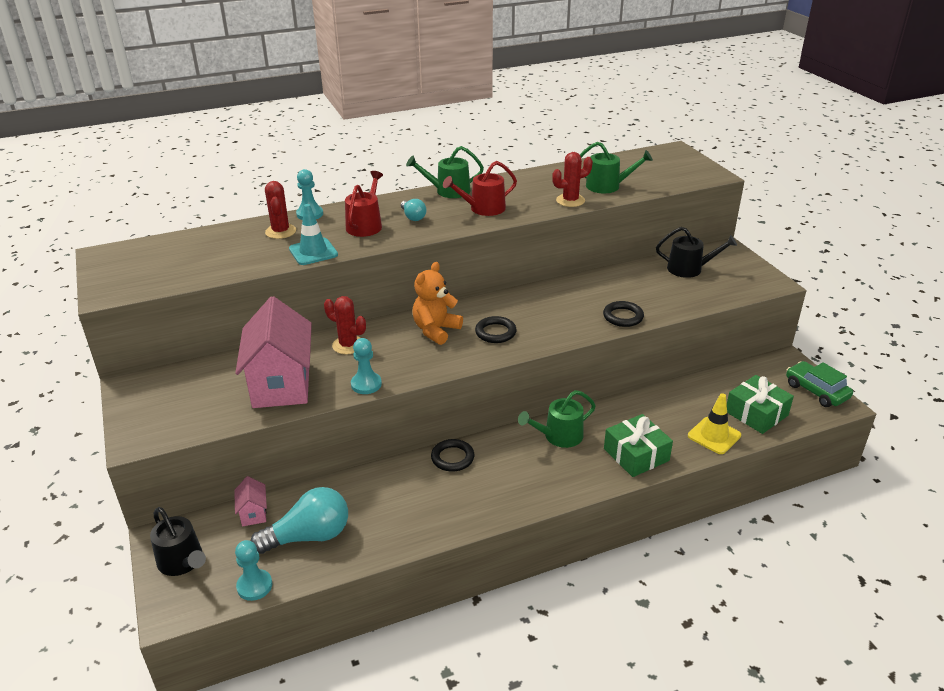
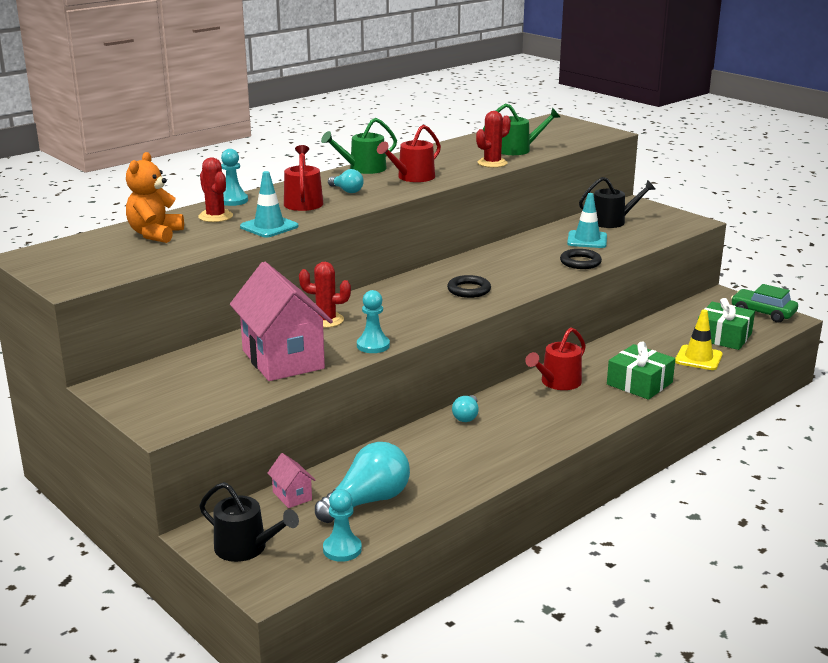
camera: 20 degrees left, 10 degrees down
orange teddy bear [412,262,463,345] -> orange teddy bear moved to [126,152,184,243]
black ring [431,439,474,472] -> turquoise light bulb [452,395,479,422]
green watering can [518,390,596,448] -> red watering can [525,327,586,390]
none -> turquoise traffic cone [567,193,607,248]

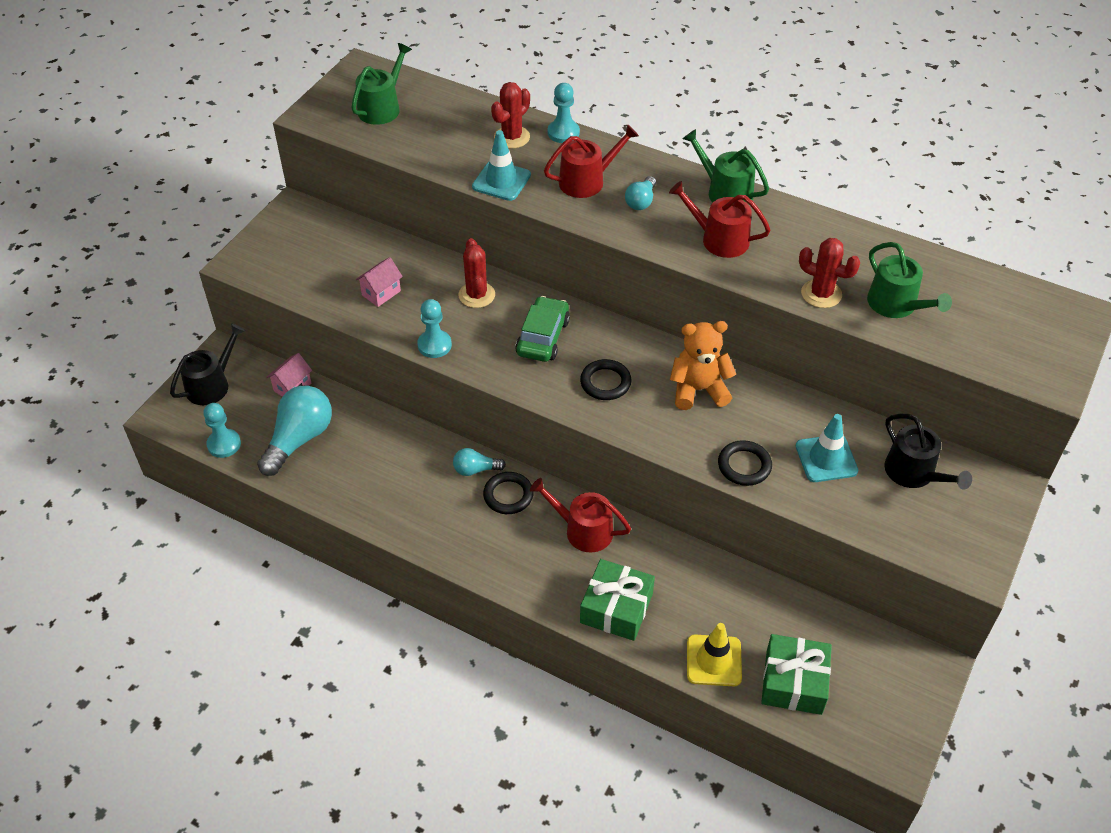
camera: 70 degrees right, 25 degrees up
orange teddy bear [126,152,184,243] -> orange teddy bear moved to [670,321,736,410]
black watering can [199,482,299,562] -> black watering can turned 150 degrees counterclockwise [170,324,245,405]
pink house [230,262,333,381] -> pink house [356,257,403,307], size x0.43
turquoise light bulb [315,442,410,523] -> turquoise light bulb turned 90 degrees counterclockwise [257,385,332,476]
green car [731,284,798,323] -> green car moved to [515,296,570,362]
none -> green watering can [351,43,412,125]
none -> black ring [483,472,534,514]

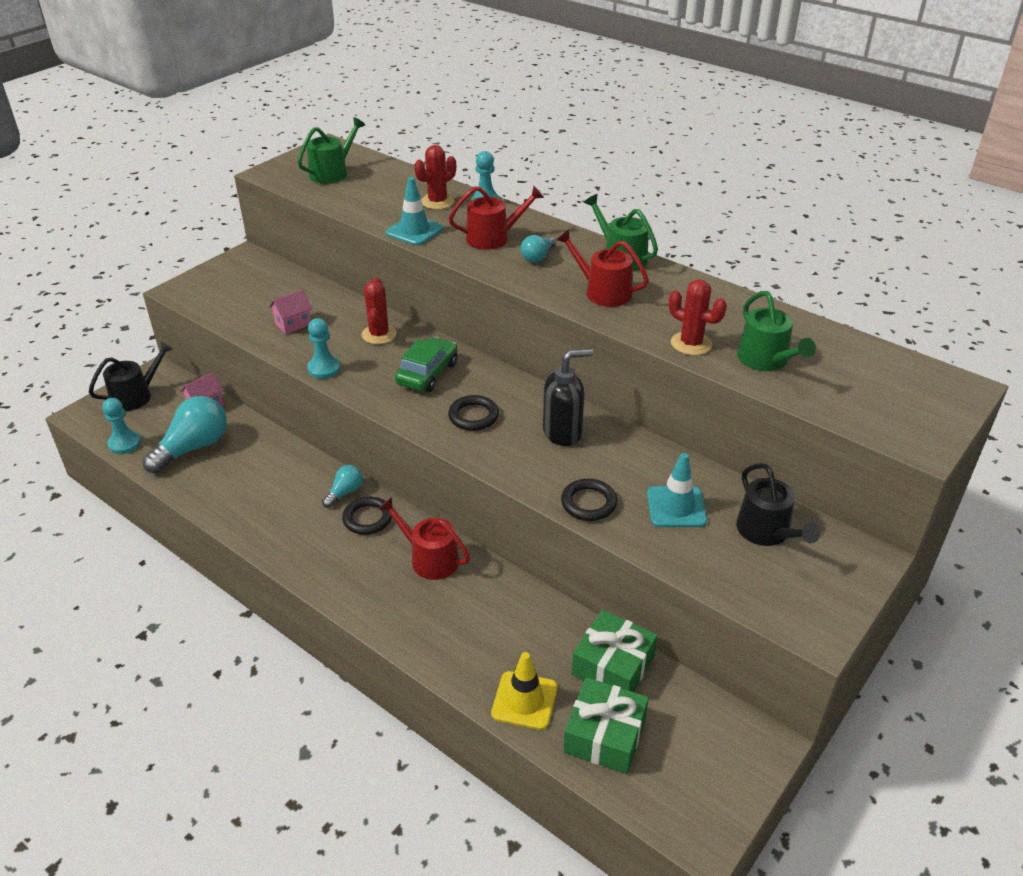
camera: 10 degrees right, 10 degrees down
turquoise light bulb [453,448,506,476] -> turquoise light bulb turned 120 degrees clockwise [322,465,363,508]
green gift [580,559,655,641] -> green gift moved to [572,610,658,692]
orange teddy bear [670,321,736,410] -> black soap dispenser [543,349,593,446]

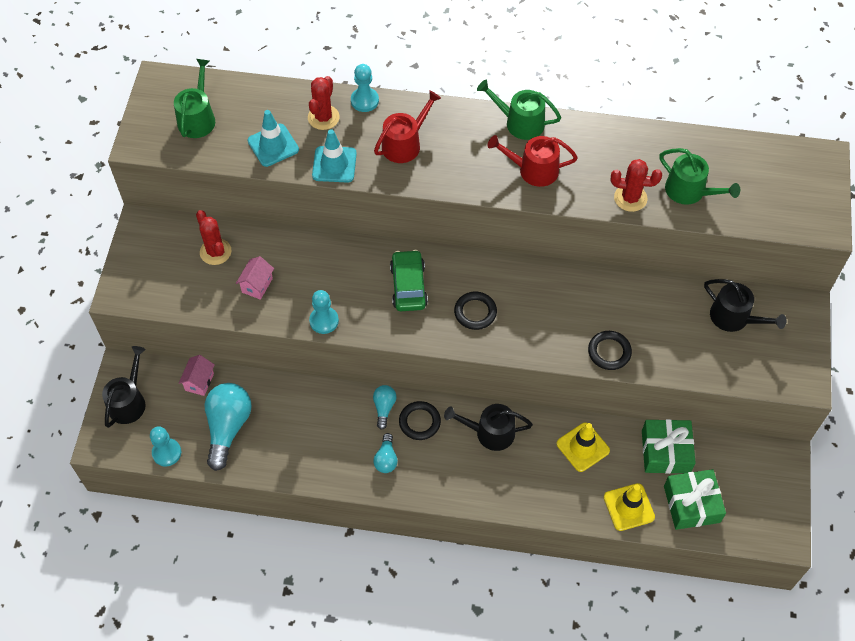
camera: 30 degrees left, 20 degrees up
red cactus [362,278,397,344] -> red cactus moved to [196,210,231,265]
red watering can [378,497,470,580] -> black watering can [444,404,533,451]
turquoise light bulb [521,235,556,263] -> turquoise light bulb moved to [373,433,398,473]
black soap dispenser [543,349,593,446] -> none
turquoise traffic cone [647,453,707,527] -> turquoise traffic cone moved to [247,110,299,167]
none -> yellow traffic cone [557,422,610,472]

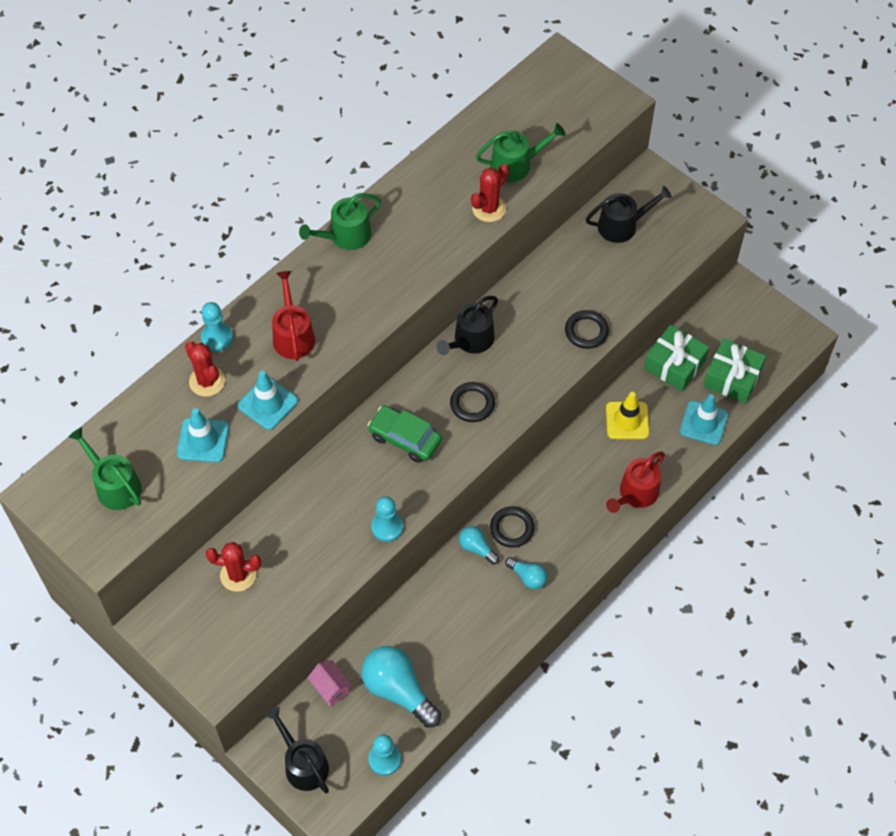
camera: 55 degrees left, 0 degrees up
pink house [236,256,274,300] -> none
black watering can [444,404,533,451] -> black watering can moved to [437,296,498,355]
red watering can [488,135,578,187] -> red watering can moved to [606,452,665,513]
yellow traffic cone [604,483,655,531] -> turquoise traffic cone [680,394,728,445]

